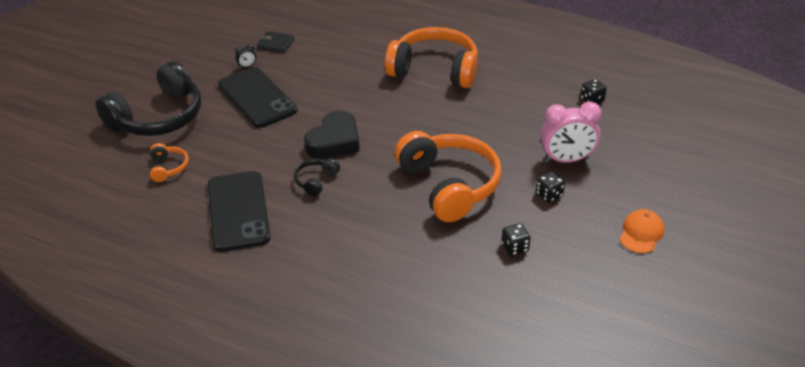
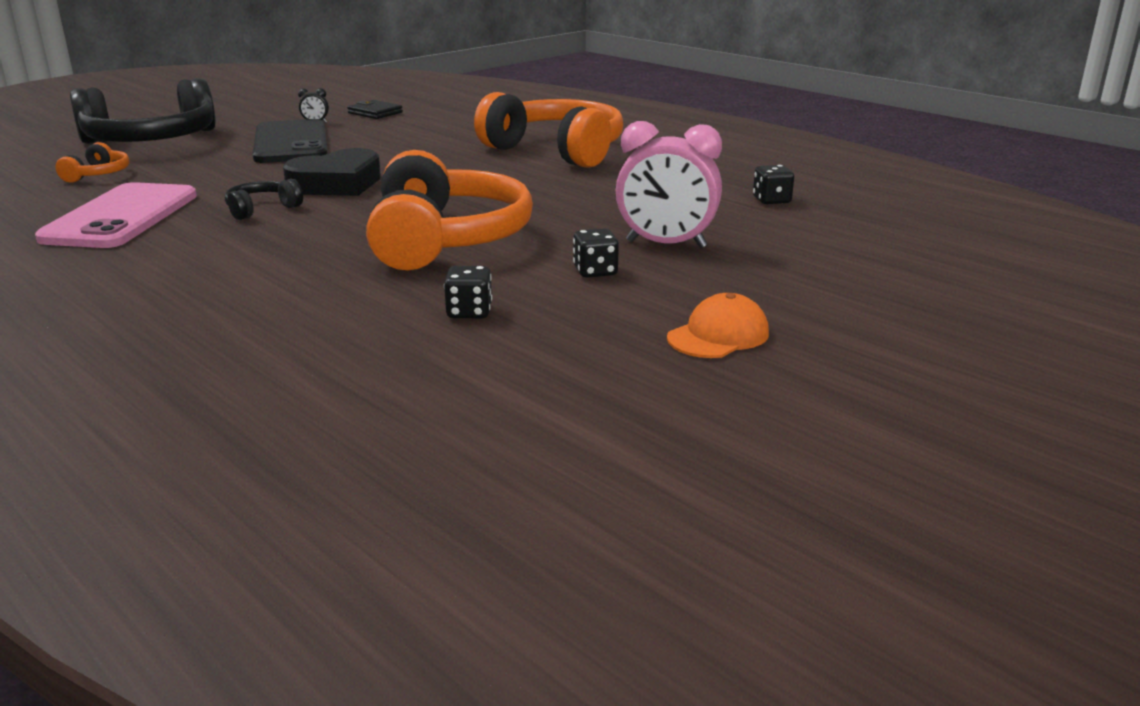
camera: 20 degrees right, 15 degrees down
black phone [208,171,271,252] -> pink phone [35,182,197,248]

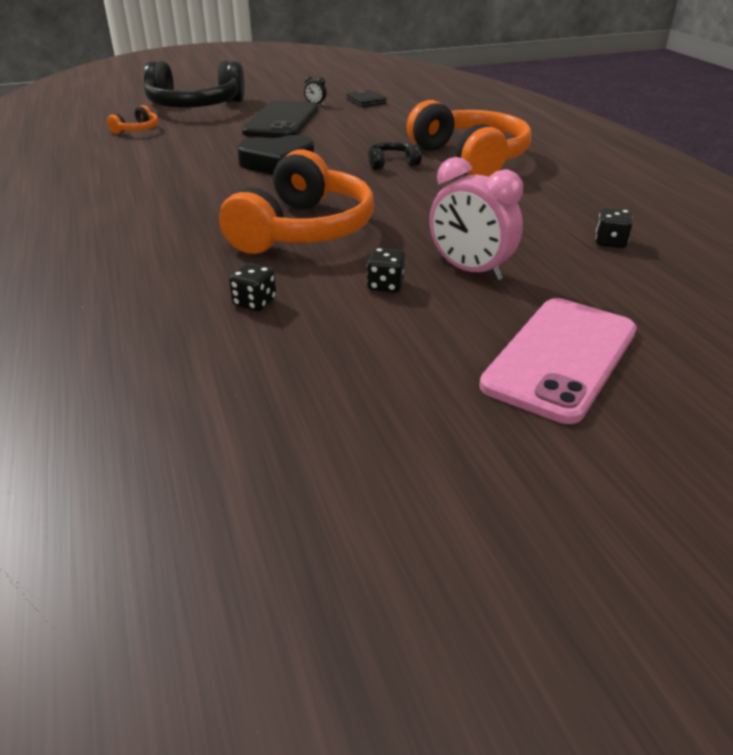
camera: 25 degrees right, 10 degrees up
pink phone [35,182,197,248] -> pink phone moved to [479,298,637,424]
black headphones [225,179,303,220] -> black headphones moved to [368,142,422,170]
orange cap [667,293,769,358] -> none

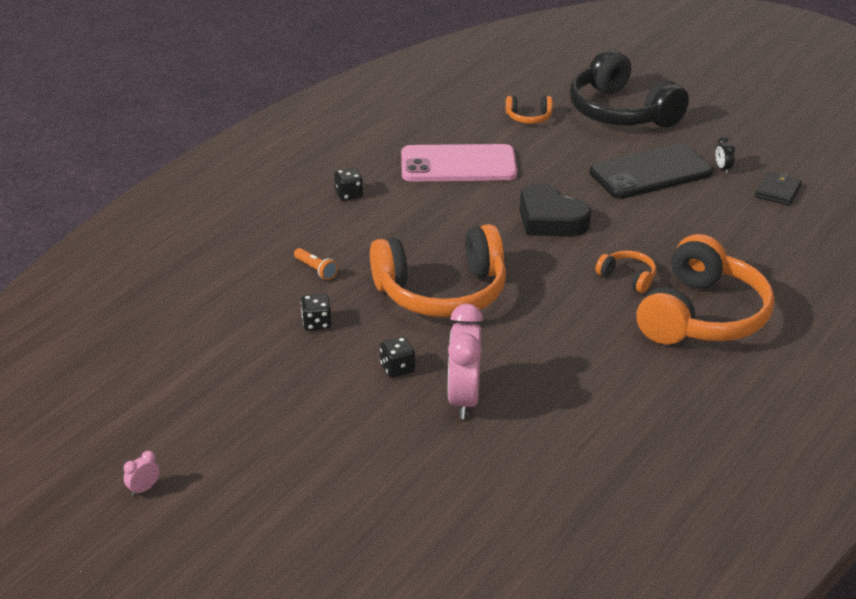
camera: 55 degrees right, 0 degrees up
black headphones [368,142,422,170] -> orange headphones [596,250,656,293]
pink phone [479,298,637,424] -> pink phone moved to [401,144,517,181]
black dice [596,208,633,248] -> black dice moved to [334,167,363,201]
none -> pink clock [124,451,159,496]
none -> orange flashlight [294,248,338,280]

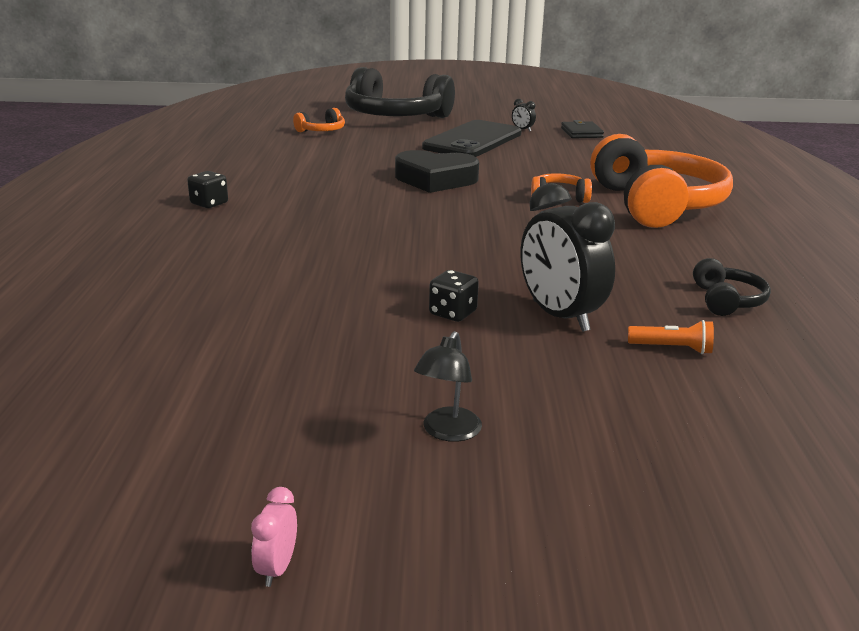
camera: 35 degrees left, 10 degrees down
orange flashlight [294,248,338,280] -> orange flashlight moved to [628,320,714,354]
black dice [301,294,331,331] -> none
orange headphones [370,224,506,317] -> none
pink phone [401,144,517,181] -> none
pink clock [448,304,483,419] -> black clock [521,183,615,332]
none -> black lamp [414,331,482,442]
none -> black headphones [693,258,771,316]

